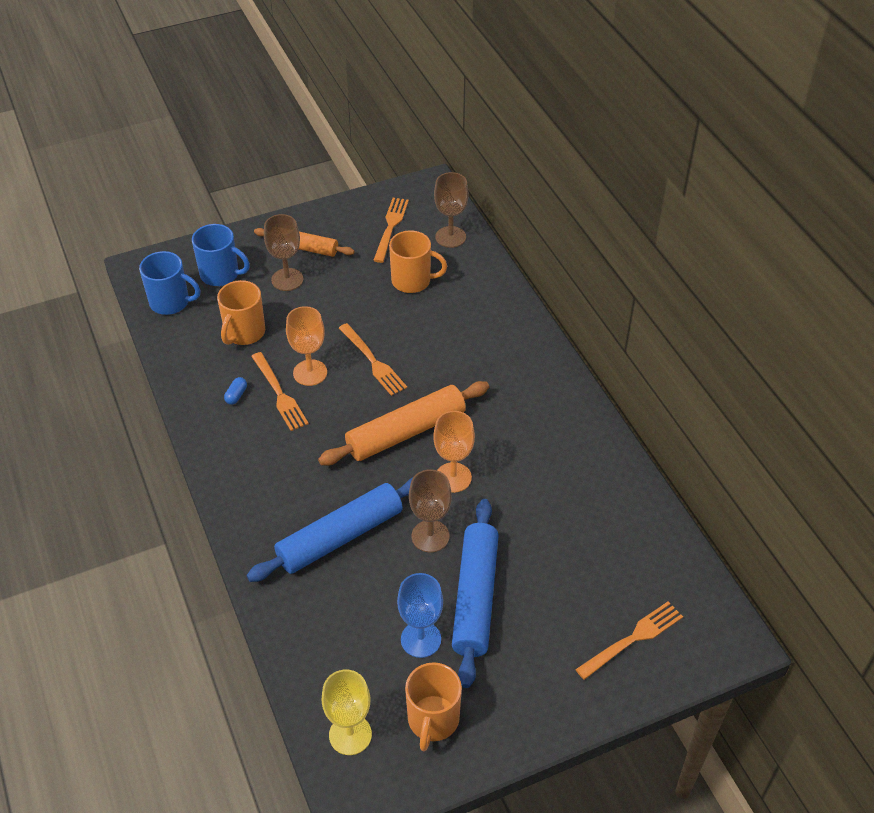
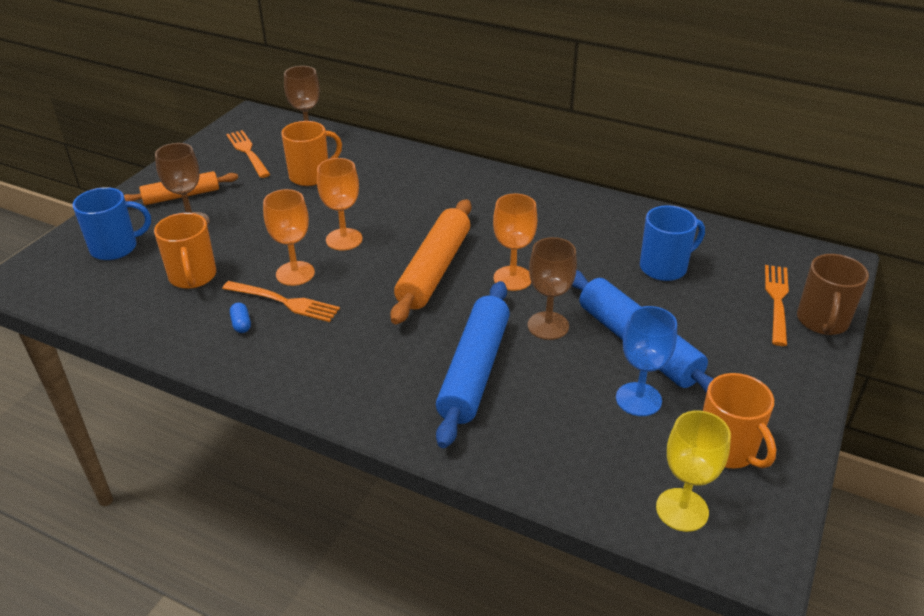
camera: 40 degrees left, 10 degrees down
blue mug [139,251,201,315] -> blue mug moved to [640,205,705,281]
orange fork [339,323,407,396] -> orange goblet [317,158,363,250]
none -> brown mug [797,254,869,335]

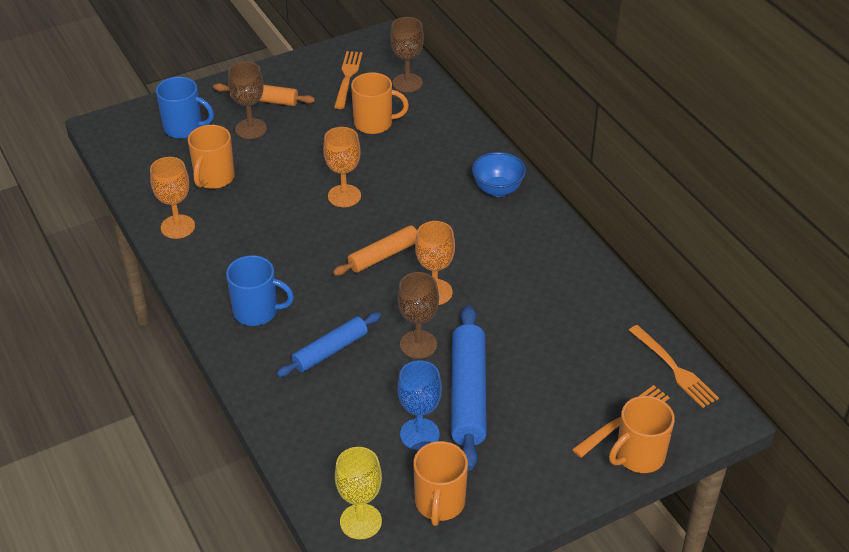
camera: 35 degrees right, 5 degrees up
orange fork [222,281,340,322] -> orange fork moved to [629,325,719,408]
blue capsule [230,303,251,333] -> none
orange goblet [263,189,315,286] -> orange goblet moved to [150,157,195,239]
orange rolling pin [390,199,471,324] -> orange rolling pin [333,225,418,276], size x0.63
blue rolling pin [436,281,510,448] -> blue rolling pin [277,312,381,377], size x0.63
blue mug [640,205,705,281] -> blue mug moved to [226,255,294,326]
brown mug [797,254,869,335] -> orange mug [609,396,675,473]
none -> blue bowl [472,152,526,197]

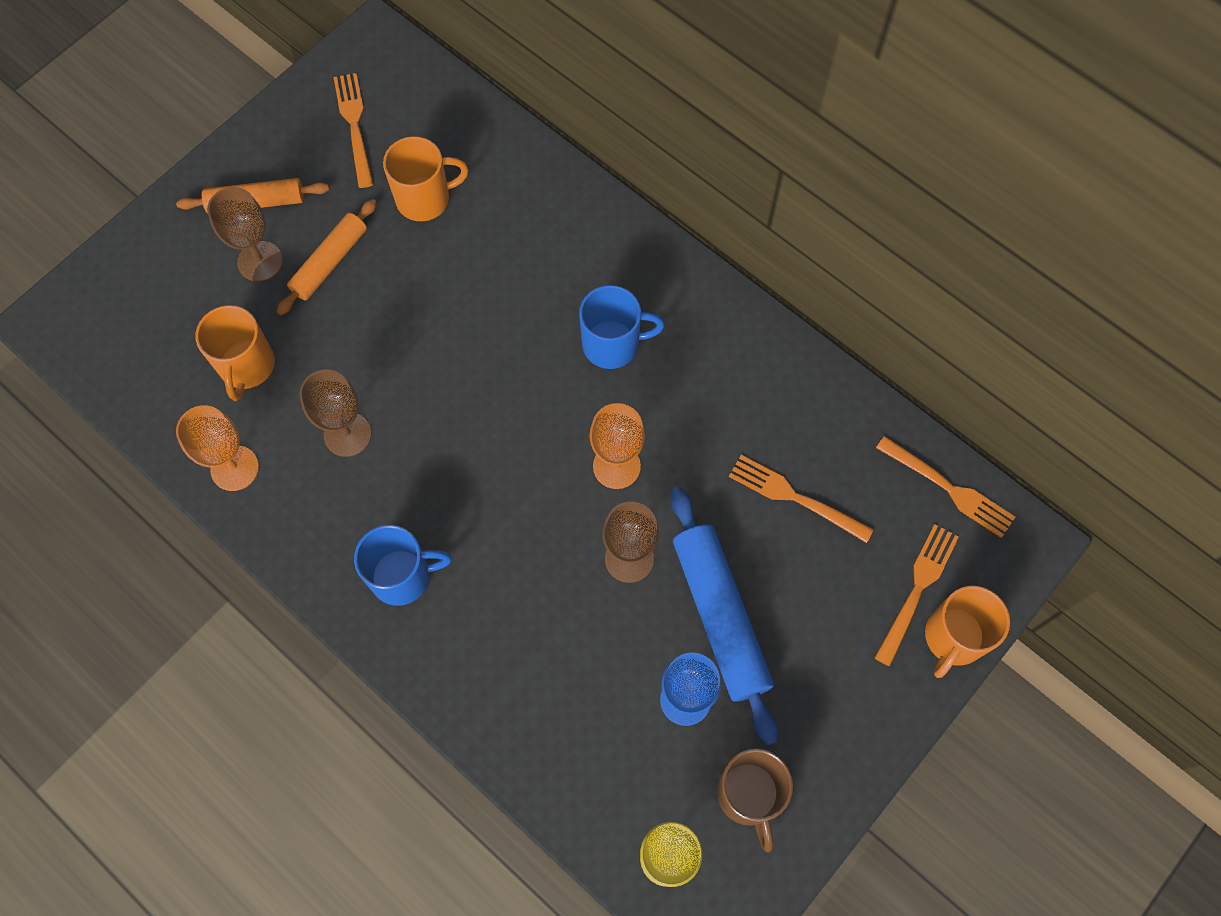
camera: 20 degrees left, 25 degrees up
blue mug [156,77,214,139] -> blue mug moved to [579,285,665,369]
blue rolling pin [277,312,381,377] -> none
orange goblet [323,127,361,207] -> none
orange rolling pin [333,225,418,276] -> orange rolling pin moved to [276,199,377,316]
brown goblet [390,17,424,92] -> brown goblet moved to [299,369,371,457]
orange mug [413,441,468,526] -> brown mug [717,749,793,853]
blue bowl [472,152,526,197] -> none
none -> orange fork [729,455,874,543]

